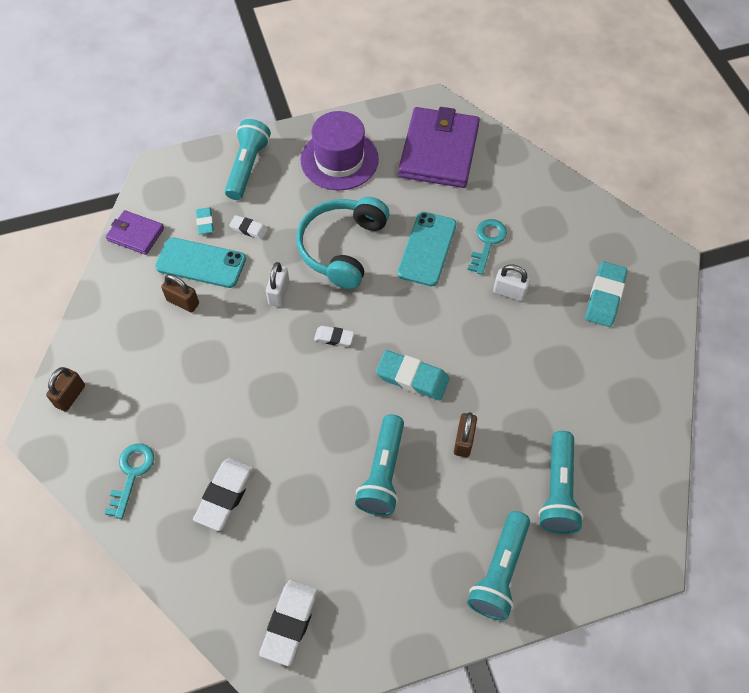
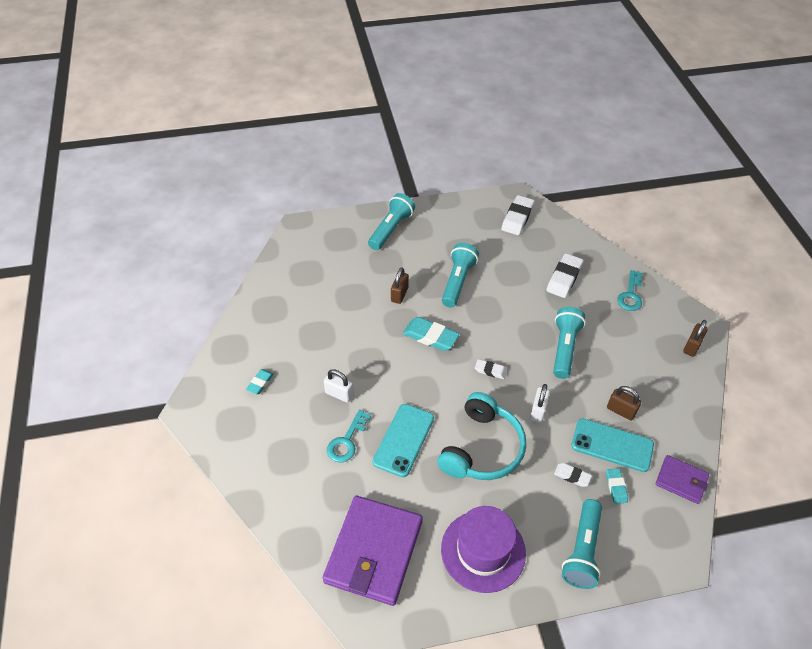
camera: 175 degrees left, 10 degrees down
turquoise flashlight [539,431,584,534] -> turquoise flashlight moved to [553,307,586,379]
turquoise eraser [585,261,627,327] -> turquoise eraser [246,369,274,394], size x0.56

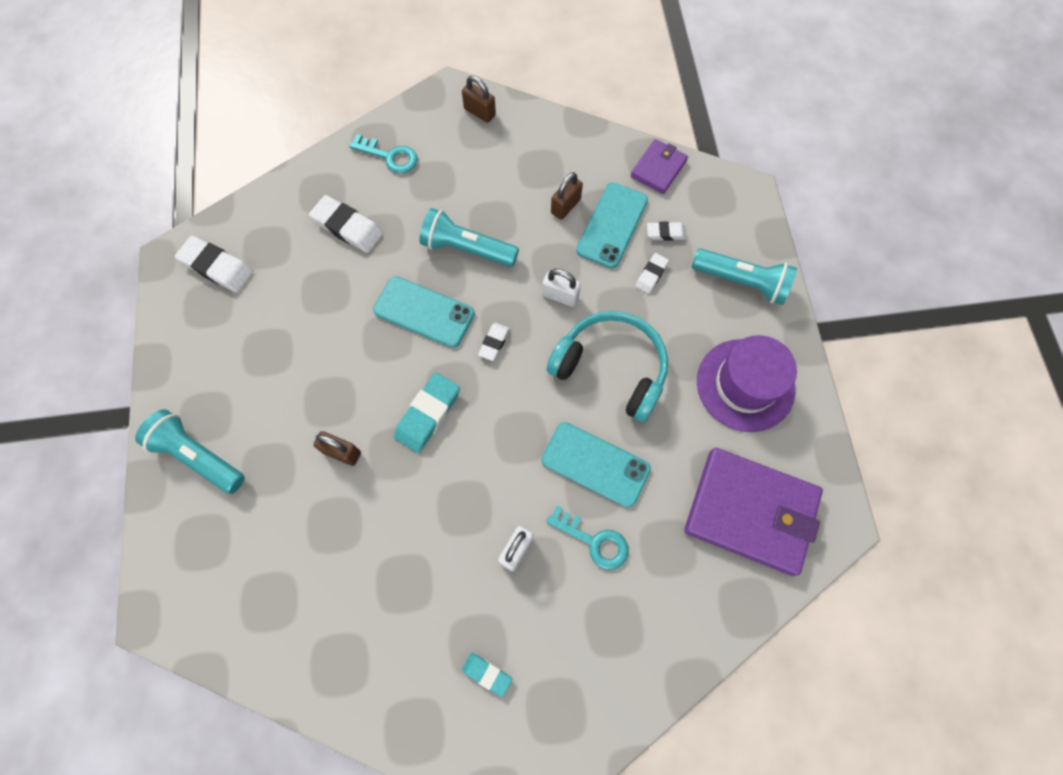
camera: 85 degrees left, 20 degrees up
turquoise flashlight [442,243,479,307] -> none
turquoise eraser [606,468,628,504] -> white eraser [647,222,686,241]
none -> turquoise phone [373,276,475,348]

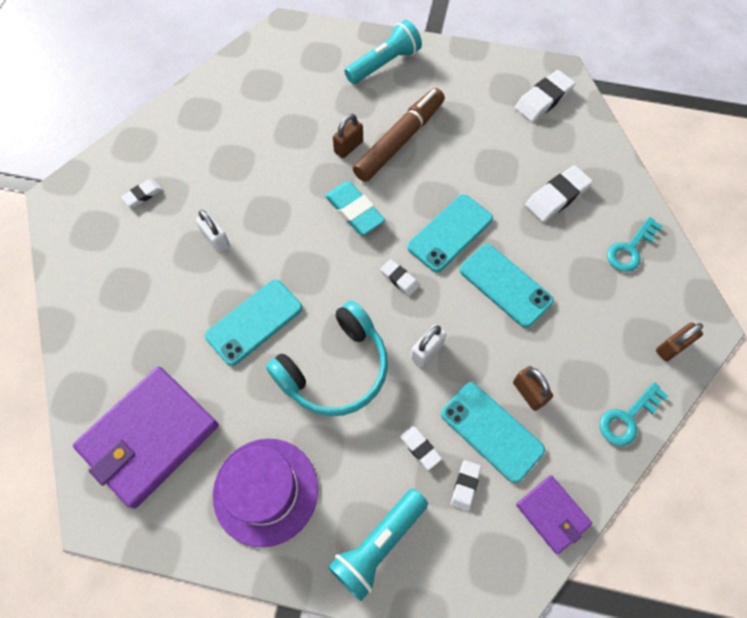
camera: 110 degrees right, 5 degrees down
turquoise flashlight [419,208,519,267] -> turquoise phone [460,244,554,328]
turquoise eraser [462,653,512,697] -> white eraser [121,180,162,207]
turquoise key [547,506,629,570] -> turquoise key moved to [600,382,668,446]
none -> brown marker [353,88,445,182]

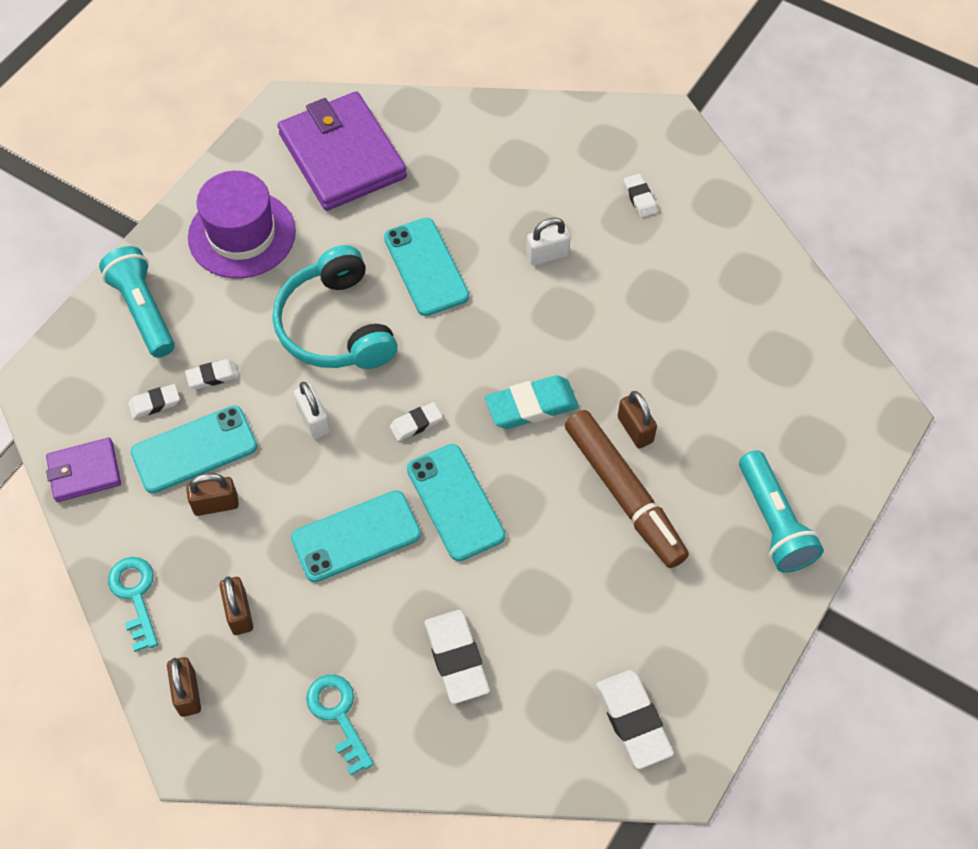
camera: 110 degrees right, 5 degrees down
white eraser [451,460,481,511] -> white eraser turned 60 degrees counterclockwise [128,384,180,419]
none -> brown padlock [219,576,253,635]

